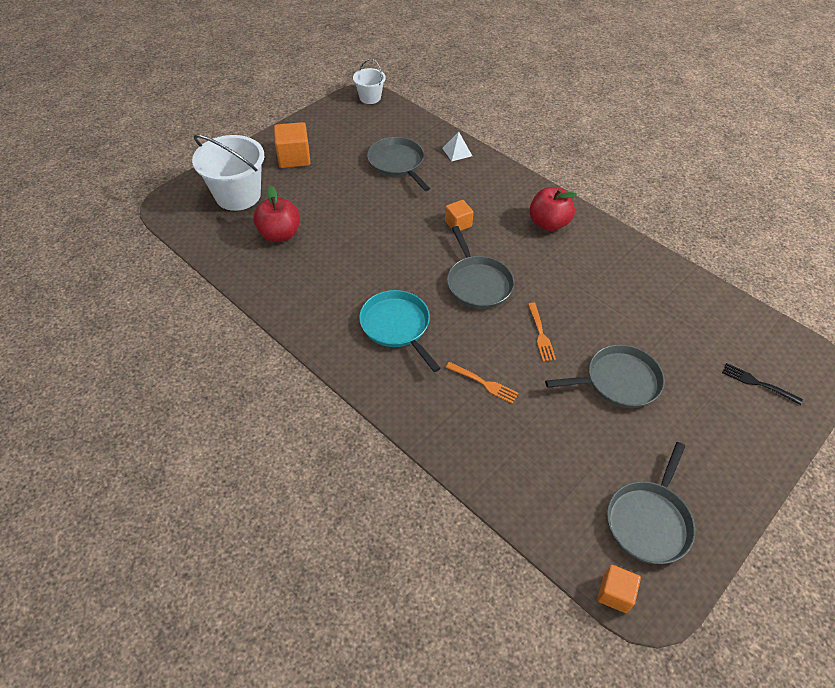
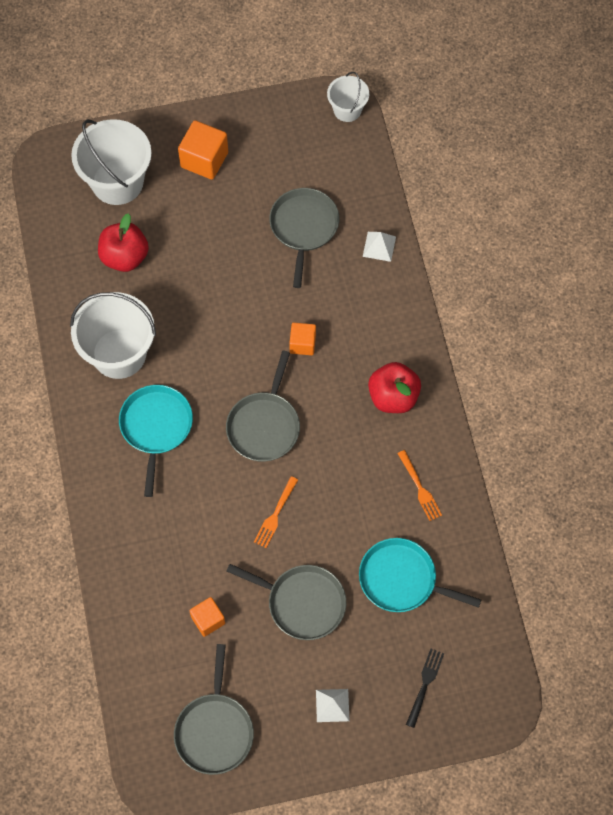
camera: 35 degrees right, 15 degrees up
orange fork [446,362,519,404] -> orange fork moved to [397,450,442,521]
orange cube [597,565,641,613] -> orange cube moved to [189,597,225,637]
grey pan [607,442,695,564] -> grey pan turned 60 degrees counterclockwise [174,644,254,775]
black fork [722,363,803,405] -> black fork turned 45 degrees clockwise [406,649,444,728]
none -> white bucket [70,292,156,379]
none -> white pyramid [316,689,350,722]
none -> turquoise pan [359,538,481,612]

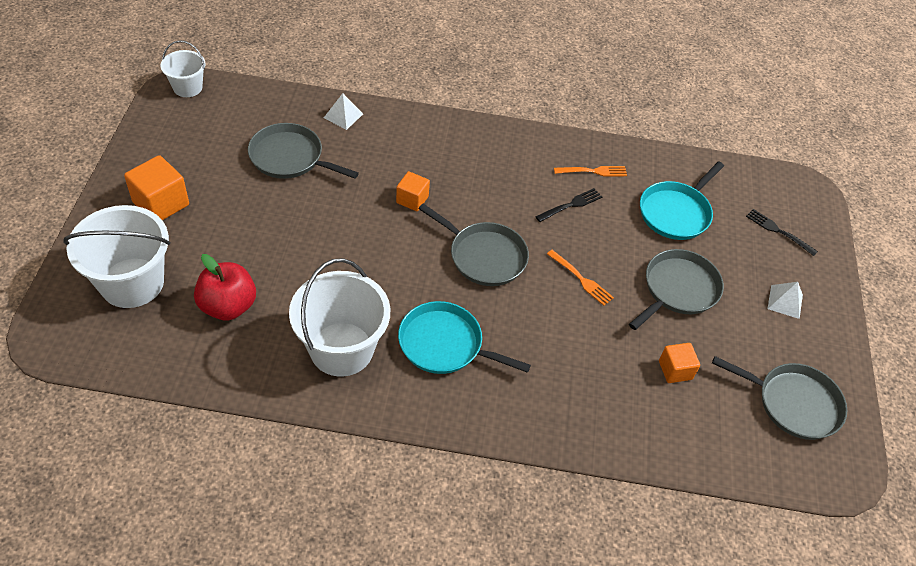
camera: 75 degrees left, 15 degrees down
red apple [368,362,421,413] -> none
none -> black fork [535,188,602,222]

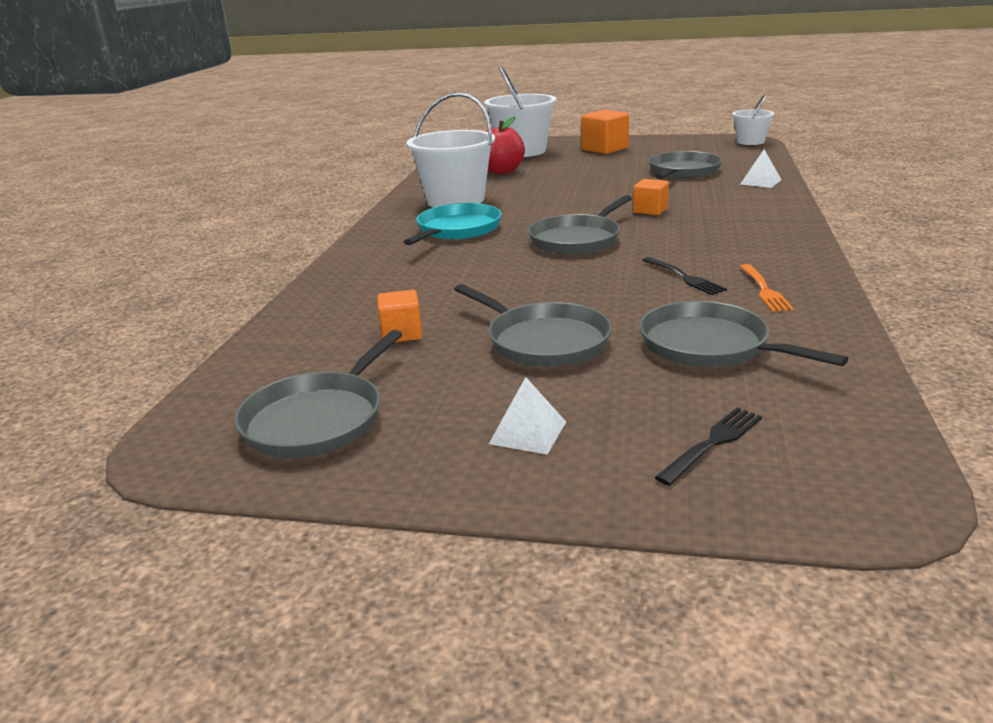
camera: 100 degrees right, 25 degrees down
orange fork [547,250,614,306] -> none
turquoise pan [640,161,724,240] -> grey pan [640,301,848,367]

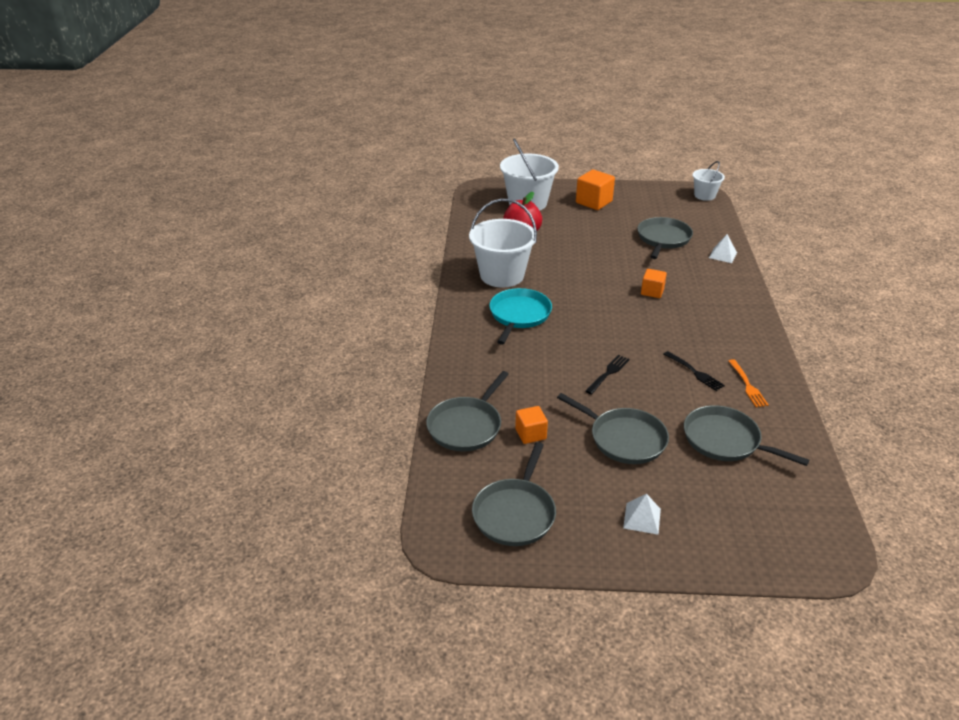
camera: 10 degrees left, 10 degrees up
grey pan [528,195,632,254] -> grey pan moved to [426,371,509,452]
black fork [655,407,762,486] -> black fork moved to [585,355,629,395]

